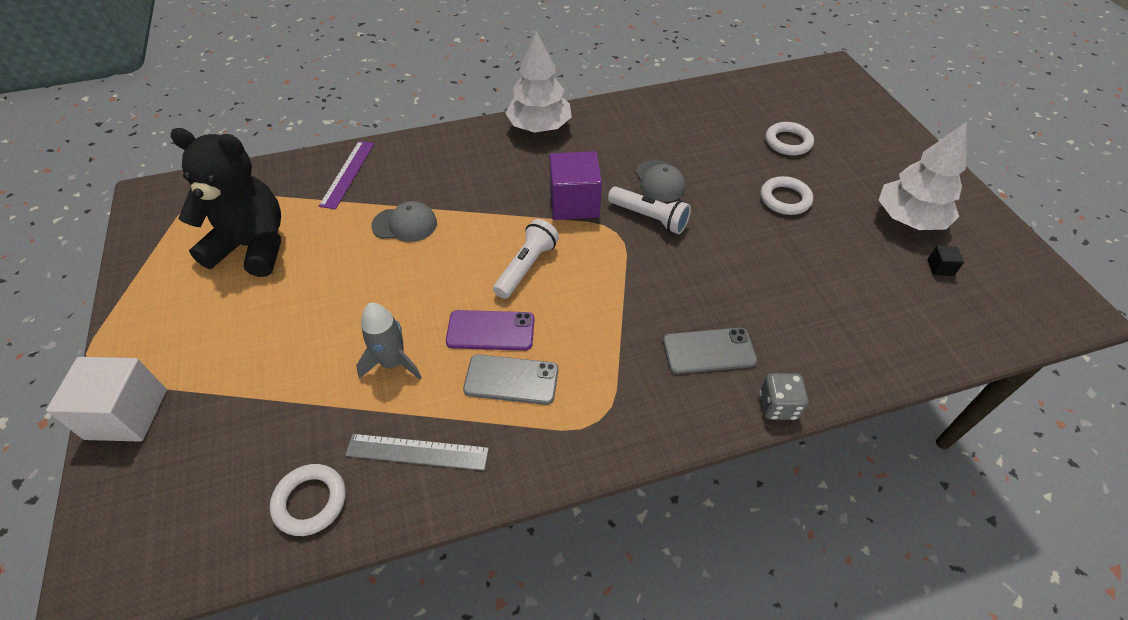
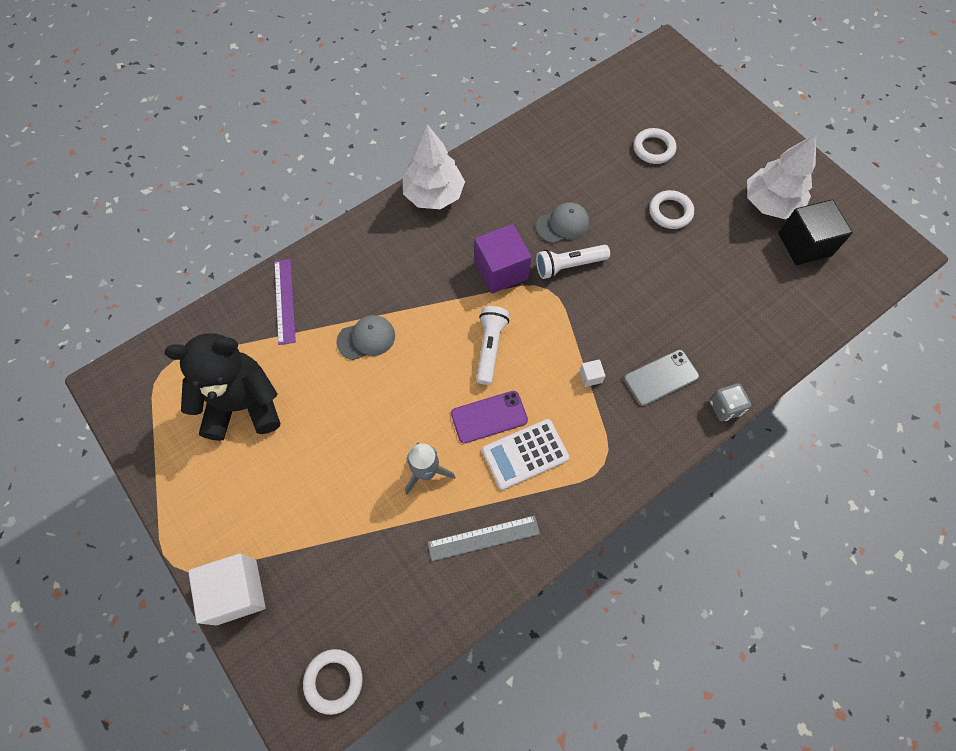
camera: 20 degrees left, 15 degrees up
white ring [270,464,346,536] -> white ring moved to [303,649,363,715]
grey phone [463,354,558,405] -> white calculator [482,419,569,490]
white flashlight [608,187,691,234] -> white flashlight turned 150 degrees clockwise [536,245,610,279]
grey cap [635,160,686,202] -> grey cap turned 75 degrees counterclockwise [536,203,589,243]
black cube [927,246,964,276] -> black cube [778,199,853,265], size x2.39
none -> white cube [579,359,605,387]

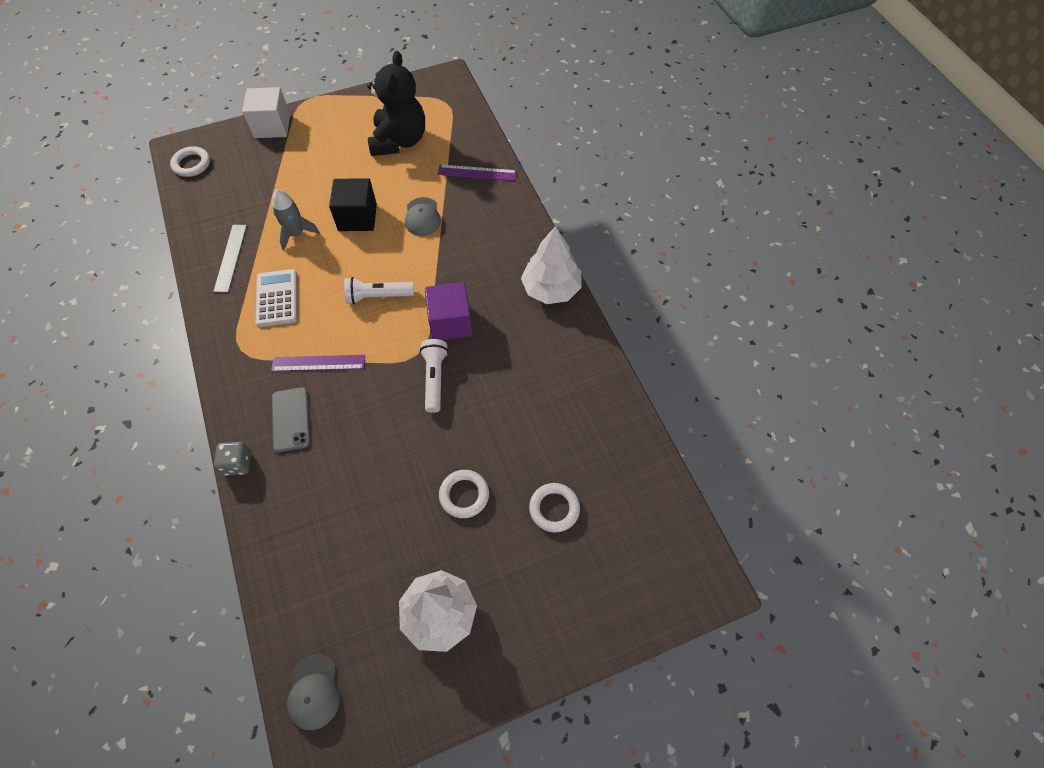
camera: 105 degrees right, 5 degrees down
purple phone [451,391,528,443] -> none
white flashlight [476,306,509,385] -> white flashlight turned 150 degrees clockwise [344,277,414,304]
grey cap [536,203,589,243] -> grey cap moved to [287,654,340,730]
white cube [579,359,605,387] -> purple ruler [271,355,365,372]
black cube [778,199,853,265] -> black cube moved to [329,178,377,231]

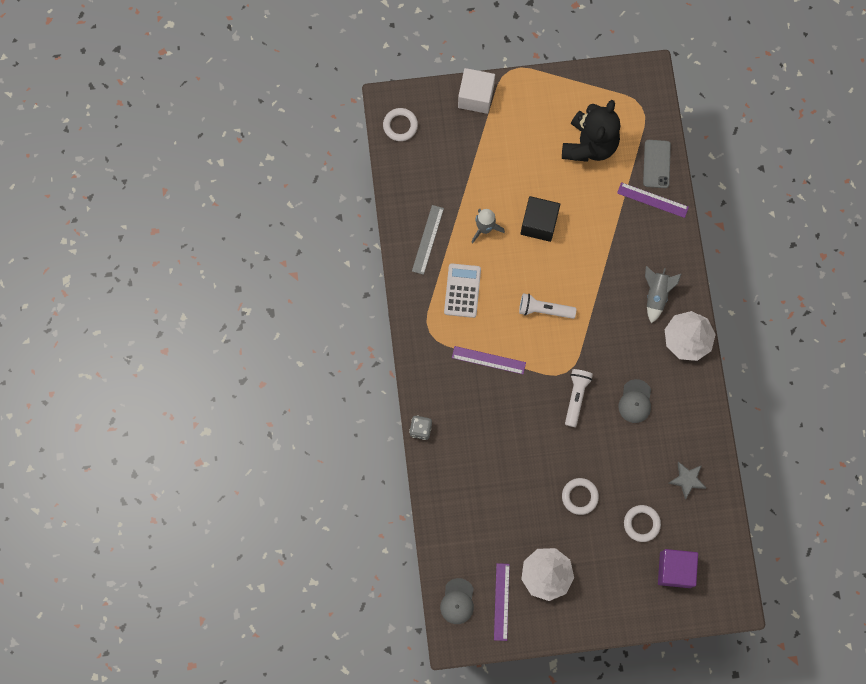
camera: 15 degrees right, 15 degrees up
grey phone [272,387,310,452] -> grey phone moved to [643,140,671,188]
grey cap [405,197,441,236] -> grey cap moved to [619,379,651,423]
purple cube [425,282,472,340] -> purple cube moved to [658,549,698,588]
none -> purple ruler [494,563,510,641]
none -> grey rocket [645,266,681,323]
none -> grey star [668,462,706,499]

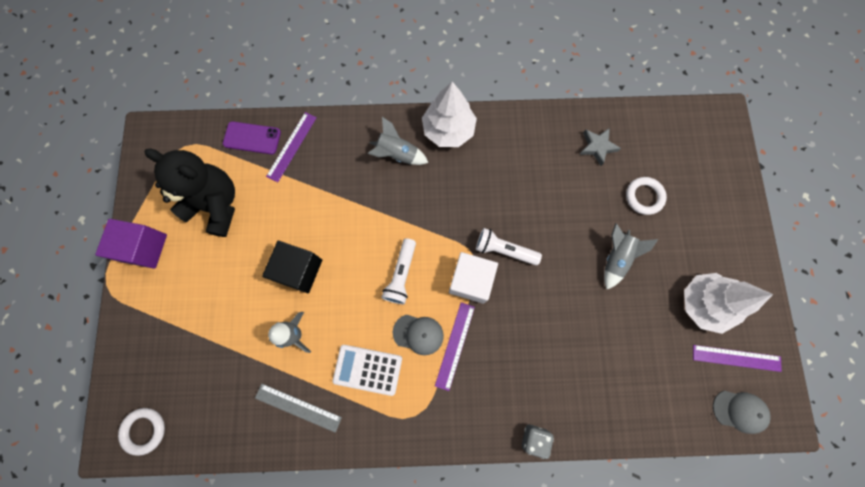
camera: 85 degrees left, 0 degrees up
white cube [458,68,495,114] -> white cube moved to [449,252,498,304]
white ring [562,478,599,515] -> grey rocket [604,223,658,289]
grey cap [619,379,651,423] -> grey cap moved to [393,314,444,355]
grey phone [643,140,671,188] -> purple phone [223,121,281,154]
purple cube [658,549,698,588] -> purple cube moved to [95,219,167,269]

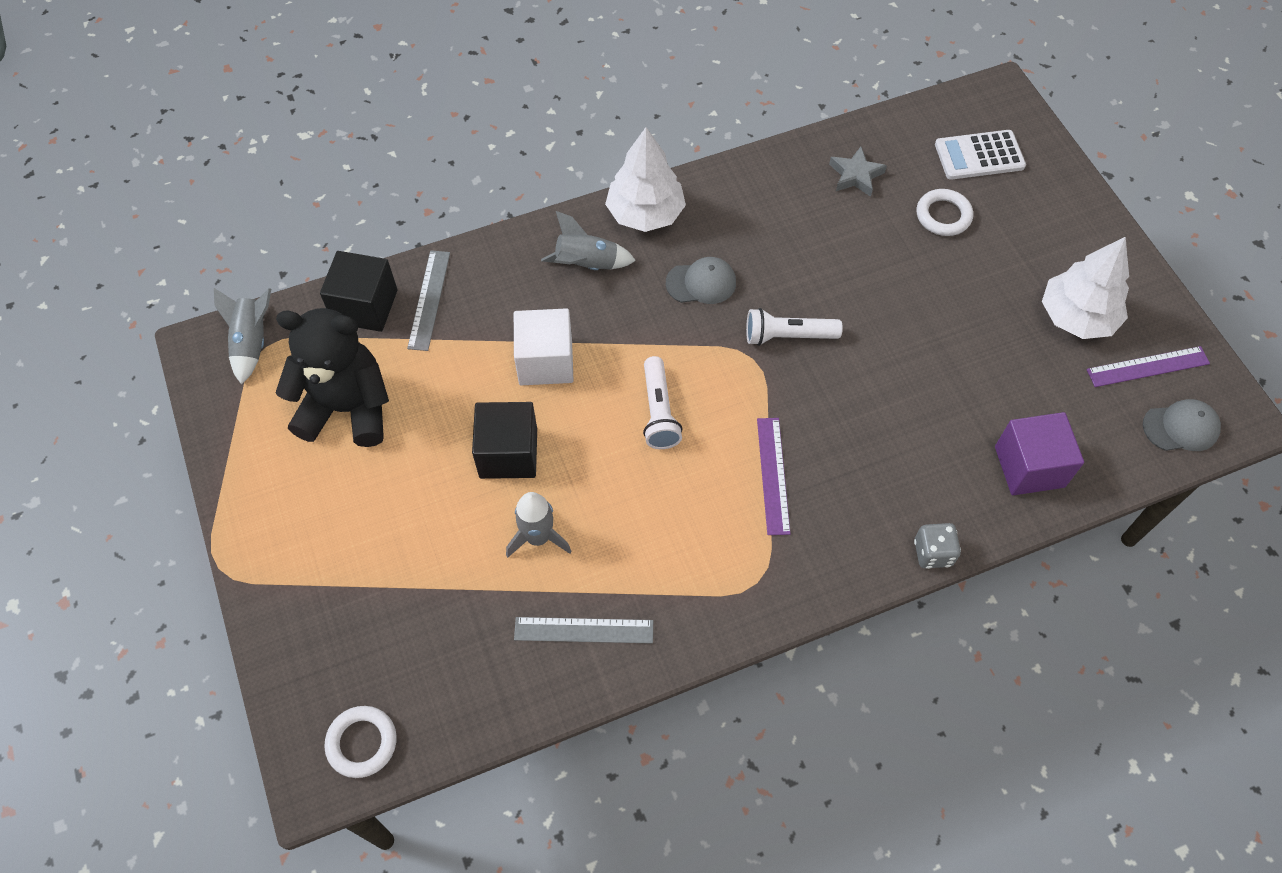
camera: 20 degrees left, 15 degrees down
purple cube [95,219,167,269] -> purple cube moved to [995,412,1084,495]
purple phone [223,121,281,154] -> black cube [320,251,397,332]
purple ruler [266,112,317,182] -> grey ruler [407,250,450,351]
white calculator [333,345,402,396] -> white calculator moved to [935,130,1026,180]
grey cap [393,314,444,355] -> grey cap moved to [666,257,736,304]
white cube [449,252,498,304] -> white cube moved to [514,308,574,385]
grey rocket [604,223,658,289] -> grey rocket moved to [214,288,271,385]

